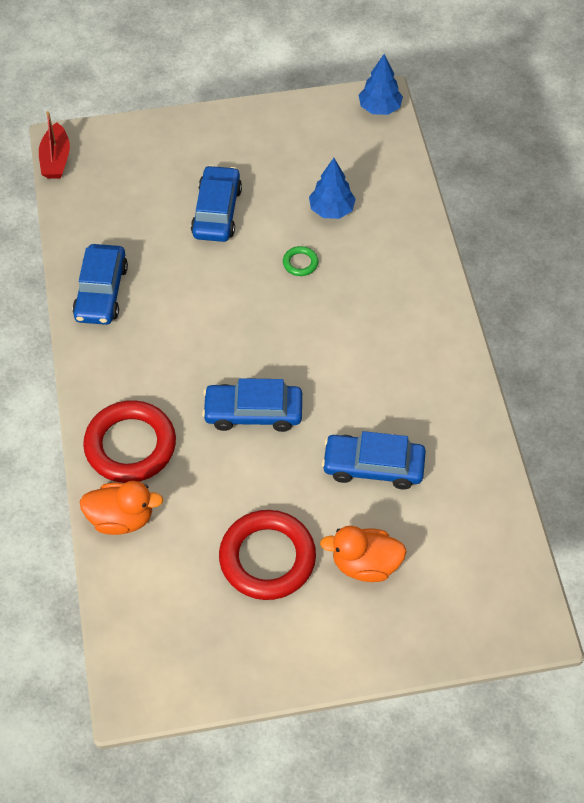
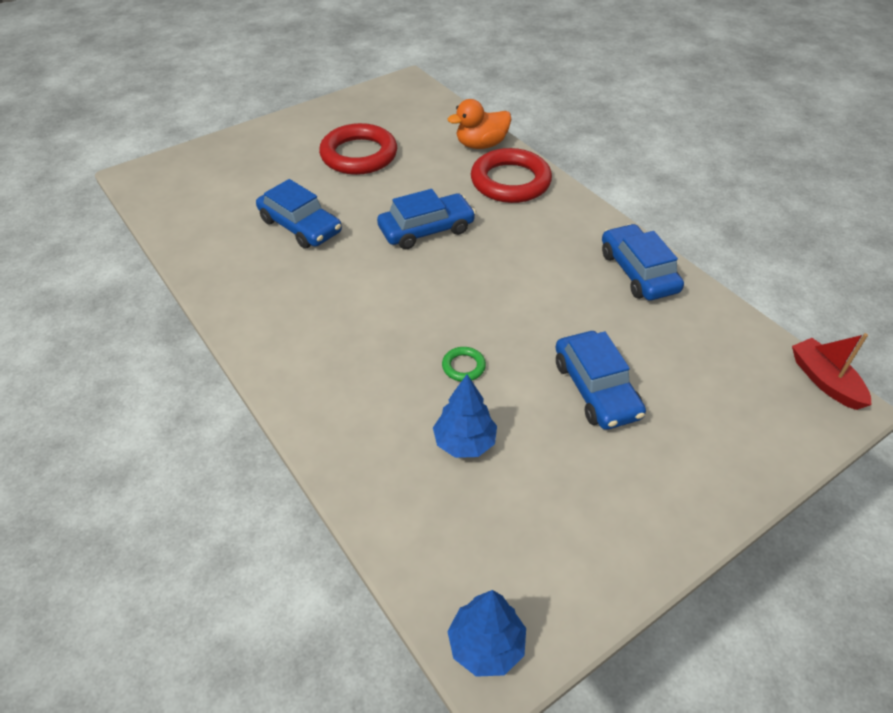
camera: 155 degrees right, 10 degrees down
orange duck [320,526,407,582] -> none
blue car [322,431,426,489] -> blue car turned 60 degrees clockwise [256,179,342,249]

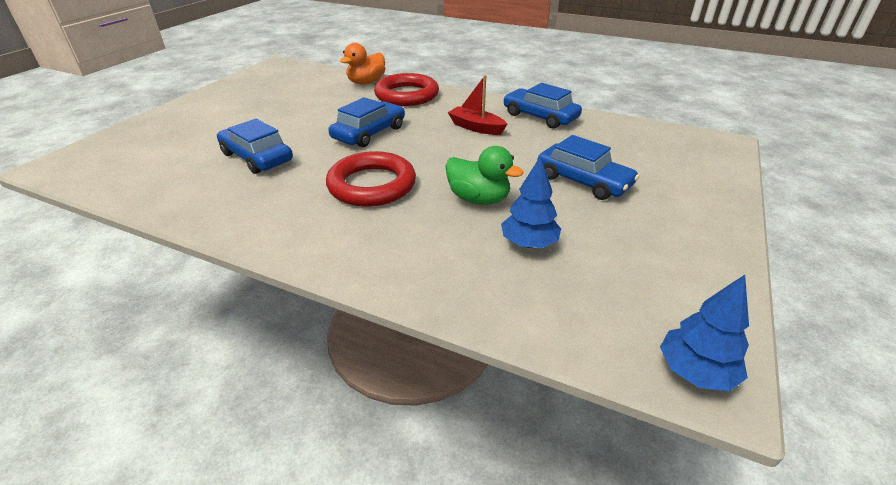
camera: 30 degrees left, 10 degrees down
blue car [256,179,342,249] -> blue car turned 150 degrees counterclockwise [217,119,293,174]
red ring [319,123,397,175] -> red ring moved to [326,151,416,207]
green ring [442,347,486,382] -> green duck [445,146,523,205]
red boat [792,333,872,410] -> red boat moved to [448,75,507,135]

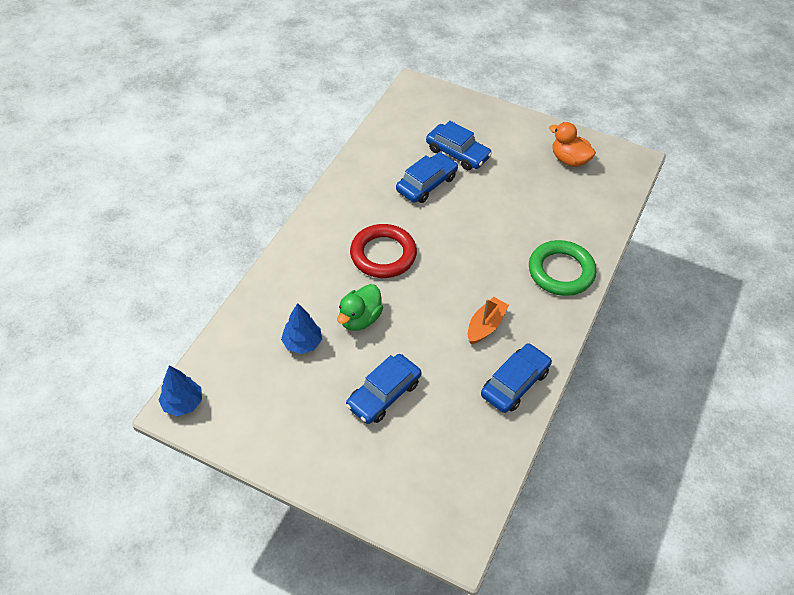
camera: 90 degrees right, 15 degrees up
blue car [329,97,405,147] -> blue car moved to [426,121,492,170]
orange duck [340,43,385,84] -> orange duck moved to [549,122,596,167]
red ring [374,73,439,106] -> green ring [529,240,596,296]
red boat [448,75,507,135] -> orange boat [468,297,509,344]

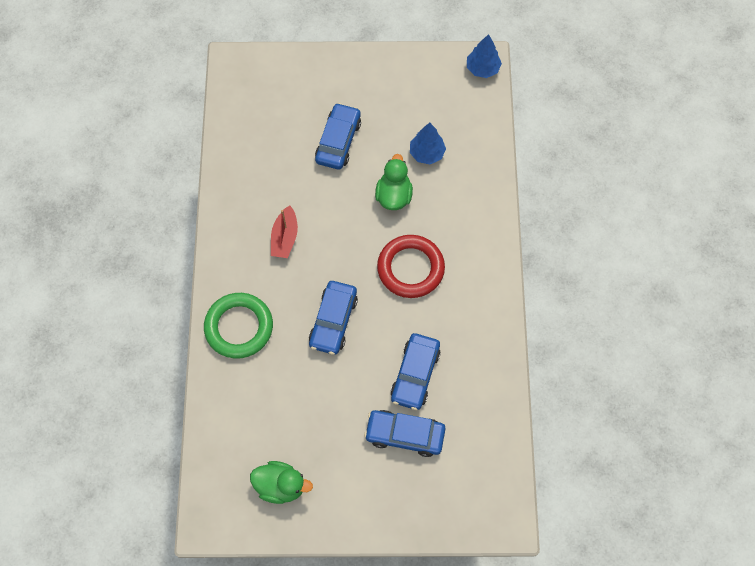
camera: 155 degrees right, 15 degrees up
orange boat [468,297,509,344] -> red boat [271,205,298,258]
blue car [481,343,552,413] -> blue car moved to [309,281,358,355]
orange duck [549,122,596,167] -> green duck [250,461,313,504]

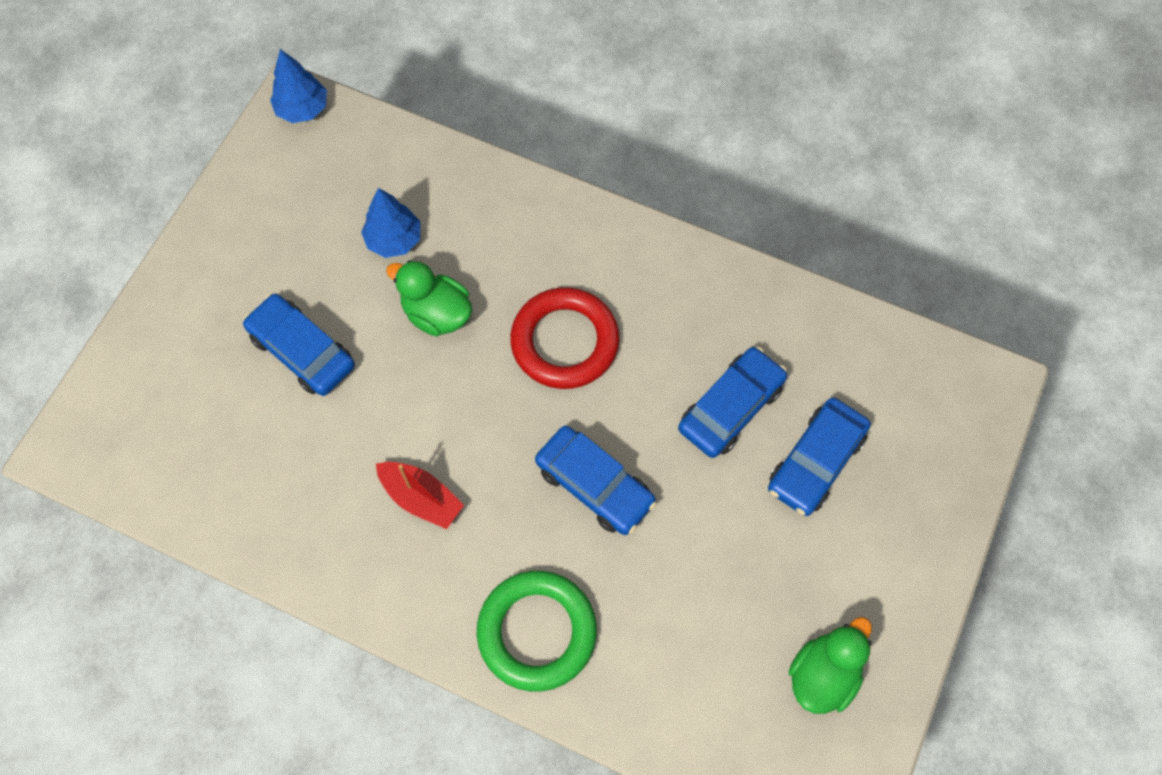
camera: 65 degrees left, 0 degrees up
blue car [391,333,440,410] -> blue car turned 90 degrees counterclockwise [678,347,787,458]

